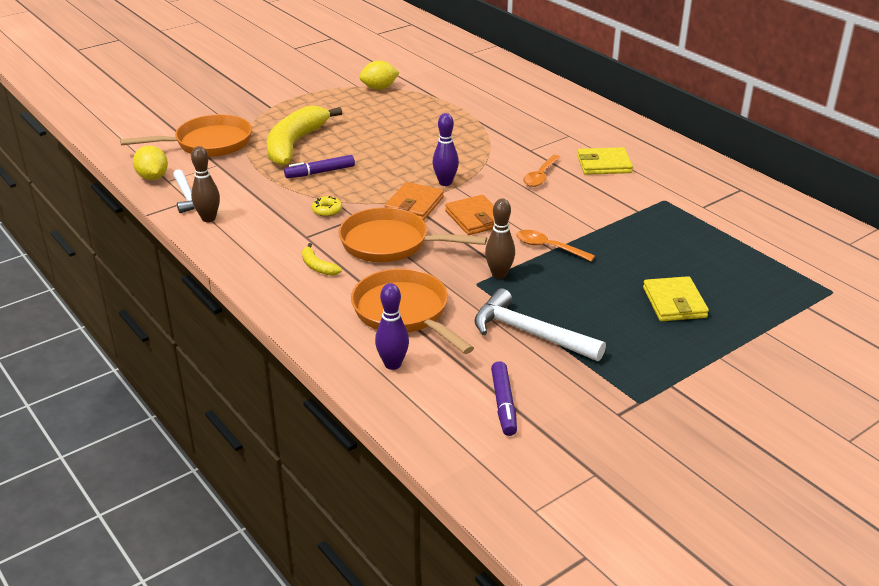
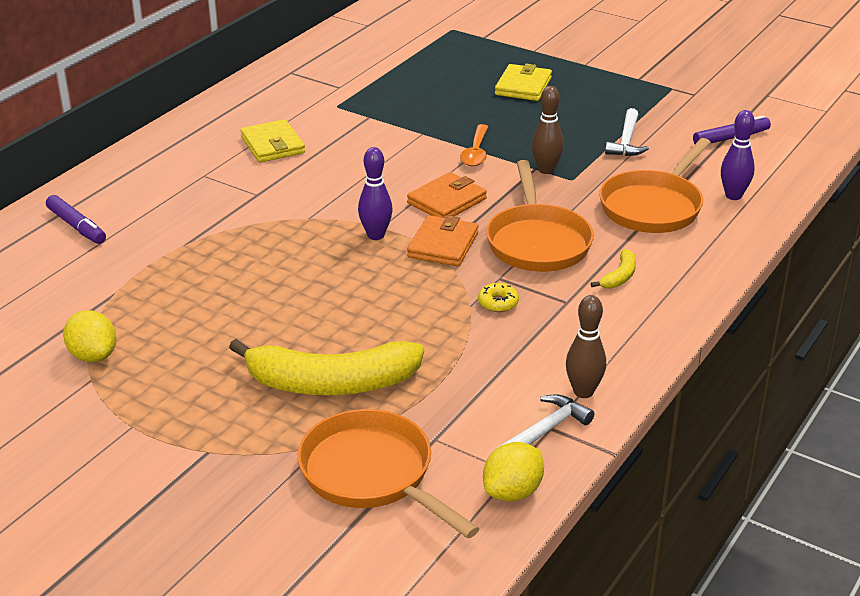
camera: 110 degrees left, 0 degrees up
purple marker [284,155,355,178] -> purple marker moved to [46,195,106,244]
orange wallet [385,182,444,221] -> orange wallet turned 75 degrees counterclockwise [407,215,479,266]
white hammer [474,288,606,361] -> white hammer [605,108,649,156], size x0.65
orange spoon [523,155,561,187] -> none
yellow wallet [643,276,709,321] -> yellow wallet turned 45 degrees counterclockwise [495,64,552,101]

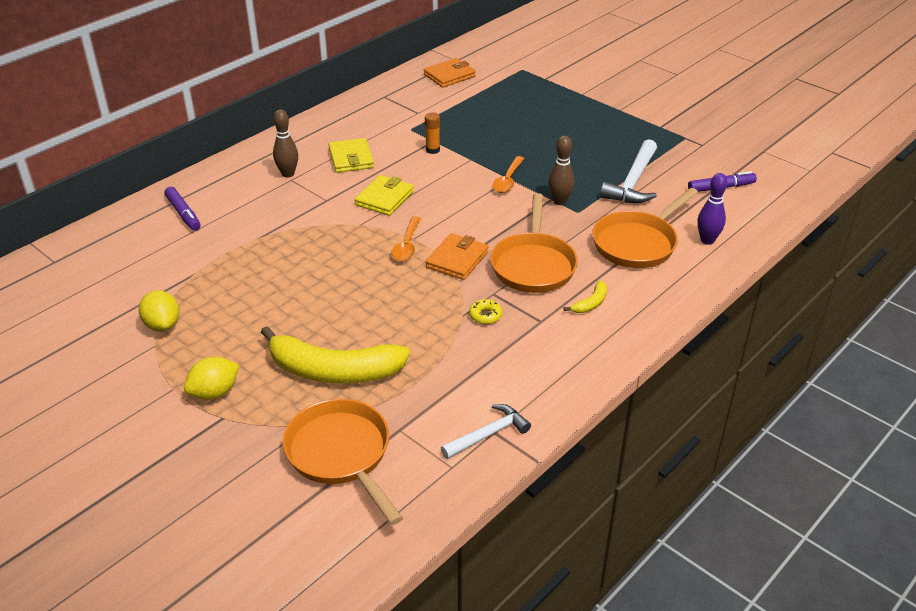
camera: 10 degrees right, 5 degrees up
purple bowling pin [358,147,393,240] -> orange spoon [392,216,421,261]
orange wallet [407,172,487,218] -> orange wallet moved to [424,58,476,88]
yellow lemon [483,442,544,502] -> yellow lemon moved to [184,357,239,400]
yellow wallet [495,64,552,101] -> yellow wallet moved to [355,175,414,216]
brown bowling pin [566,295,606,398] -> brown bowling pin moved to [273,109,298,178]
white hammer [605,108,649,156] -> white hammer [600,139,657,203], size x1.53
none -> orange glue stick [425,112,440,154]

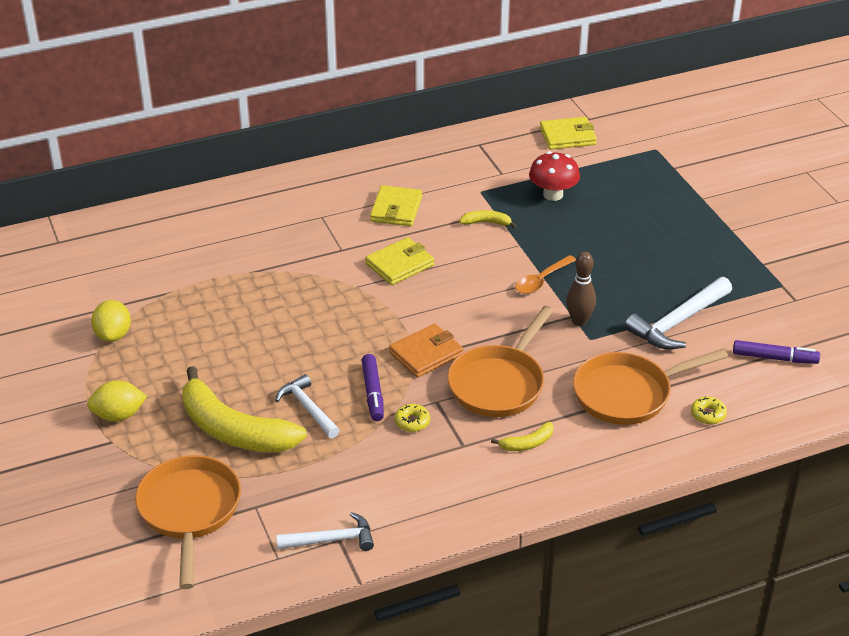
camera: 25 degrees right, 0 degrees up
purple marker [164,187,201,231] -> purple marker moved to [362,354,384,421]
brown bowling pin [273,109,298,178] -> none
orange spoon [392,216,421,261] -> none
orange wallet [424,58,476,88] -> yellow wallet [540,117,597,150]
orange glue stick [425,112,440,154] -> yellow banana [460,210,517,228]
purple bowling pin [697,173,727,245] -> yellow donut [691,396,727,424]
none -> white hammer [275,374,340,438]
none -> red mushroom [529,151,580,201]

